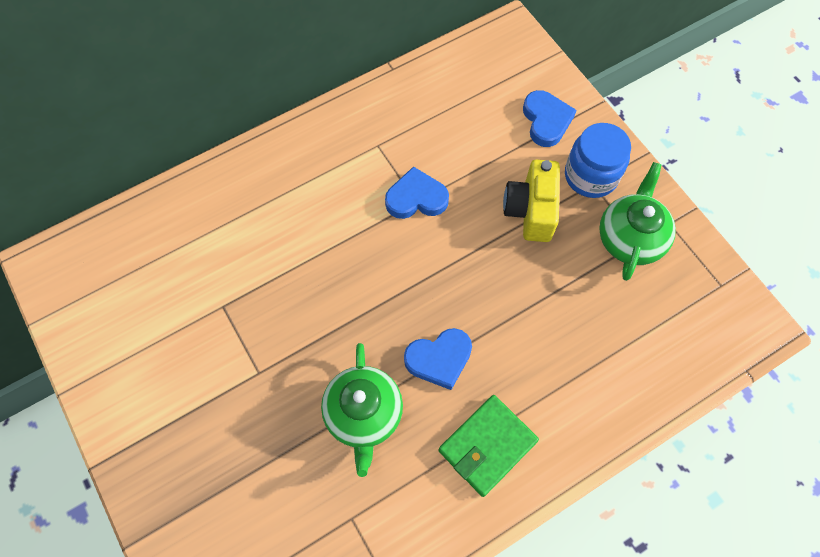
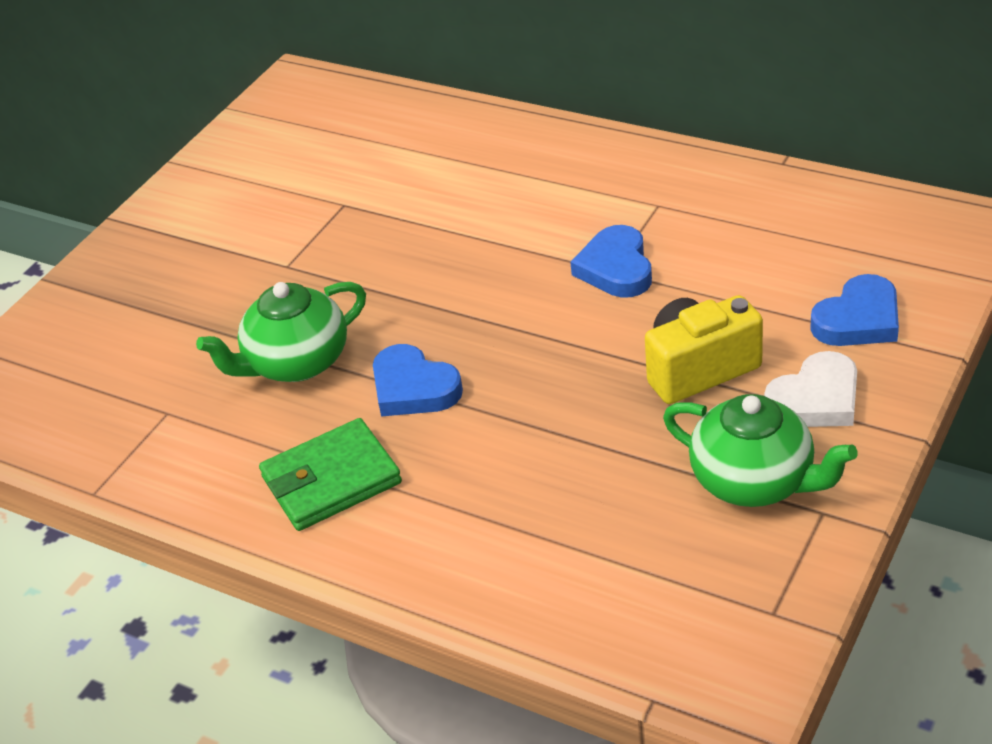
camera: 65 degrees right, 25 degrees down
blue heart [385,166,449,219] -> blue heart turned 150 degrees counterclockwise [570,225,652,298]
green wallet [439,395,539,497] -> green wallet turned 45 degrees counterclockwise [259,418,402,531]
blue jar [565,123,631,198] -> white heart [764,351,857,427]
green teapot [599,162,676,281] -> green teapot turned 45 degrees clockwise [663,394,858,507]

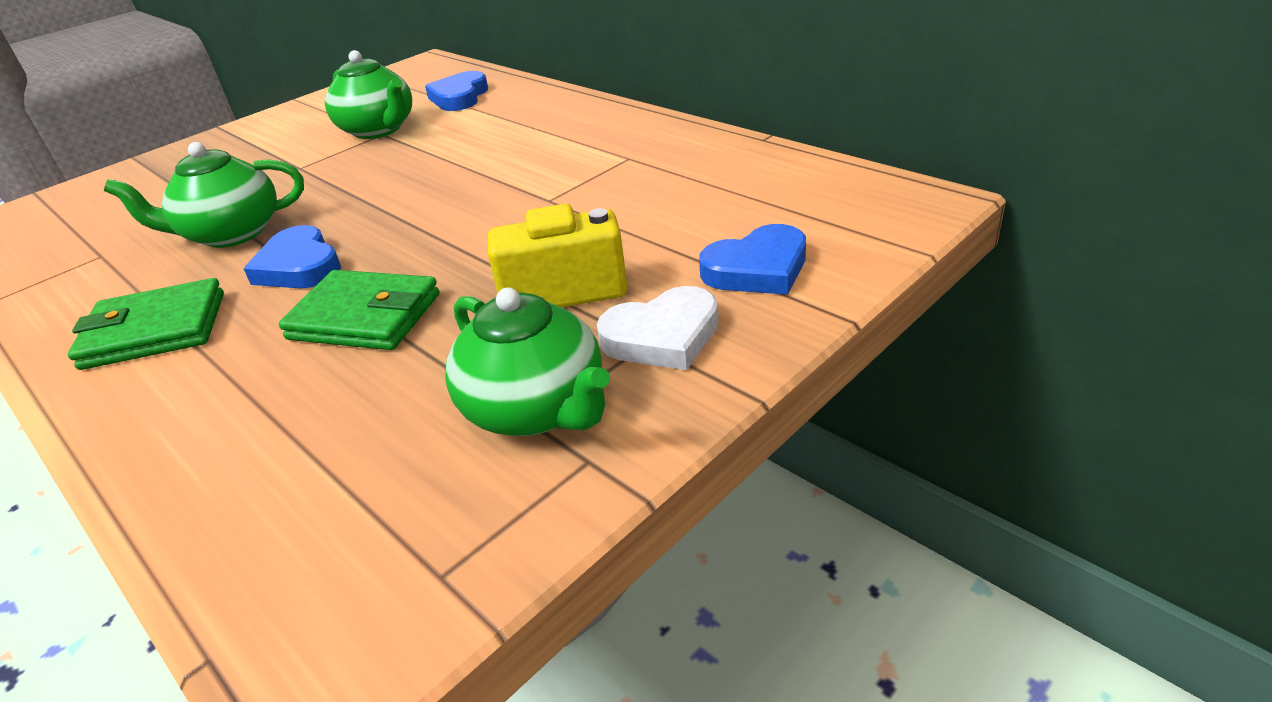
camera: 15 degrees right, 5 degrees down
blue heart [570,225,652,298] -> blue heart moved to [425,71,488,111]
none -> green wallet [279,270,439,350]
none -> green teapot [325,50,412,139]

